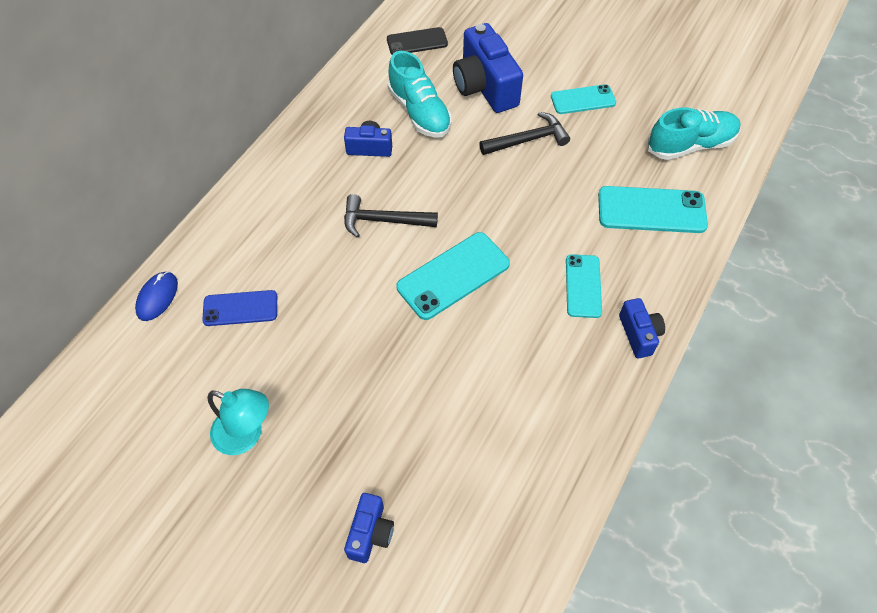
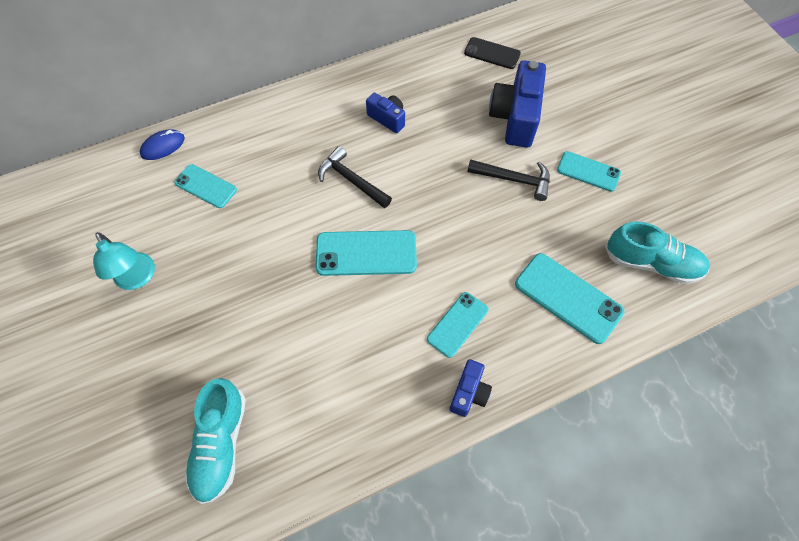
camera: 35 degrees right, 5 degrees up
blue phone [202,290,277,326] -> turquoise phone [174,164,237,208]
blue camera [344,493,394,563] -> none
turquoise shoe [388,51,452,138] -> turquoise shoe moved to [185,378,246,504]

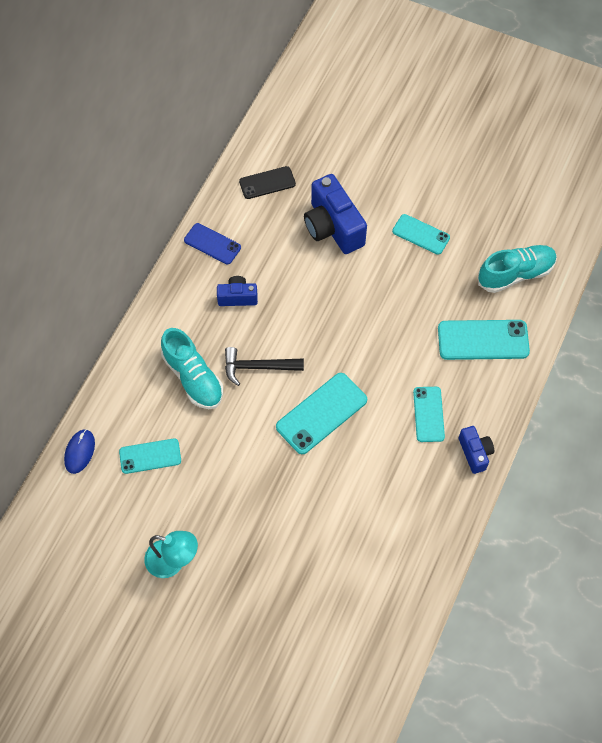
camera: 40 degrees left, 0 degrees up
turquoise shoe [185,378,246,504] -> turquoise shoe moved to [161,328,223,409]
black hammer [467,159,550,201] -> none
turquoise phone [557,151,621,192] -> turquoise phone turned 45 degrees clockwise [392,214,450,255]
none -> blue phone [184,223,241,264]

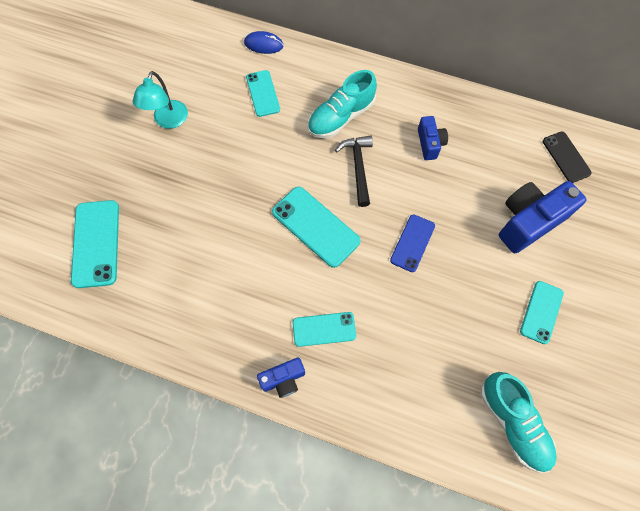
camera: 85 degrees right, 5 degrees up
blue phone [184,223,241,264] -> blue phone moved to [390,214,435,272]
turquoise phone [438,320,530,360] -> turquoise phone moved to [71,200,119,288]

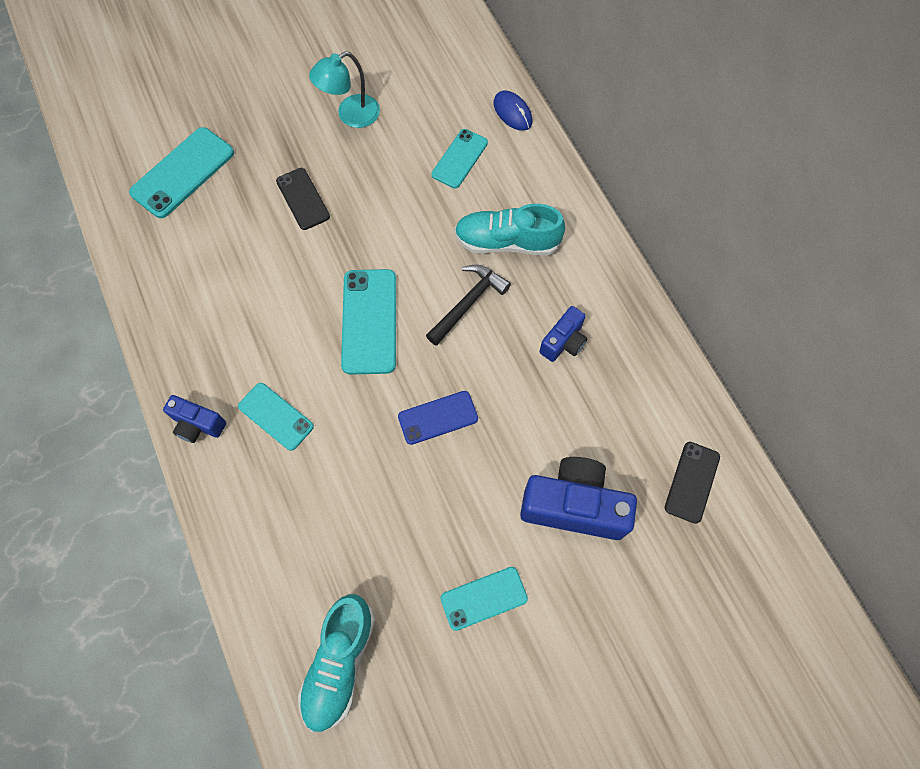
camera: 45 degrees right, 0 degrees up
none -> black phone [276,168,330,230]

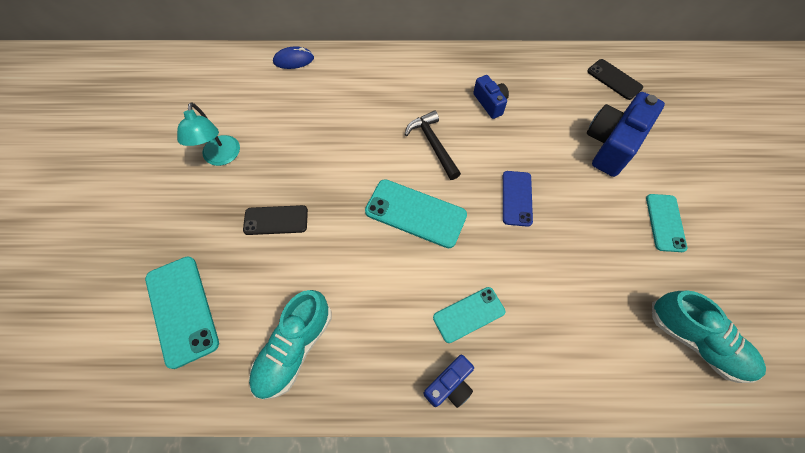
camera: 65 degrees left, 5 degrees down
turquoise phone [432,129,488,188] -> none
turquoise shoe [454,204,566,255] -> turquoise shoe moved to [249,290,332,400]

